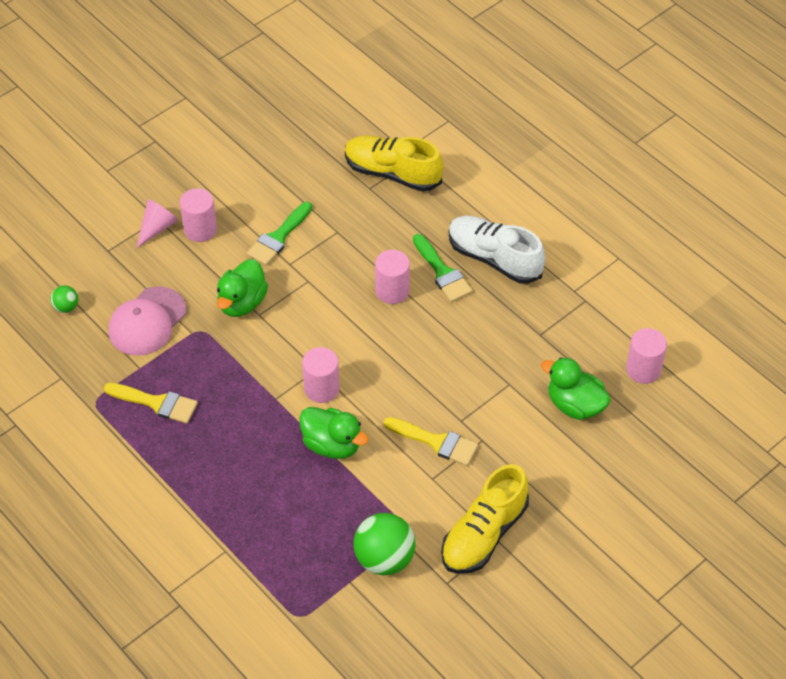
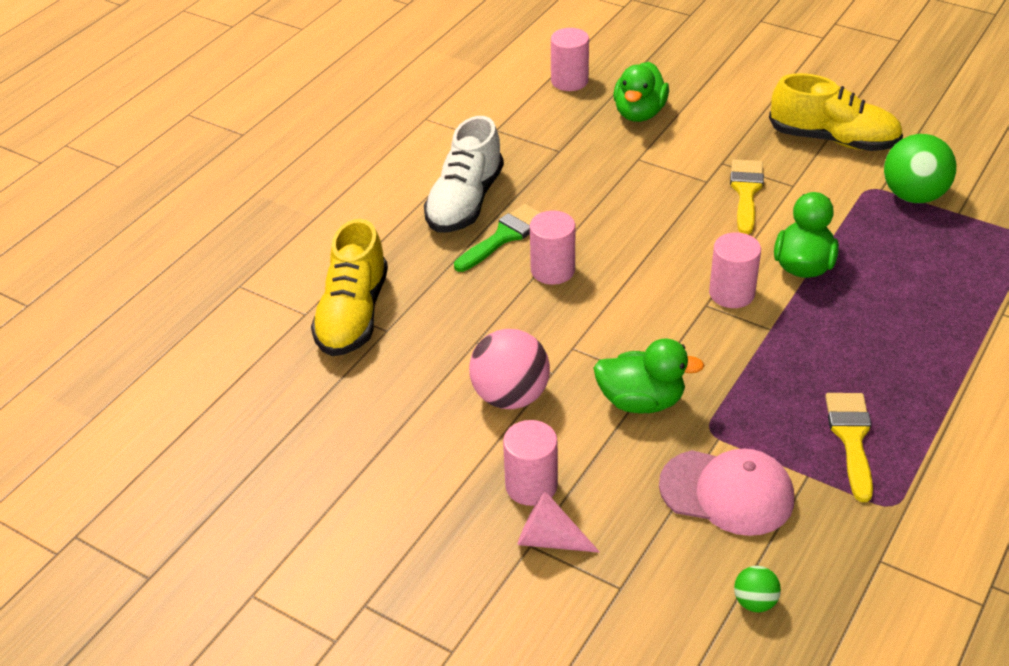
camera: 105 degrees left, 10 degrees down
green brush [246,202,312,266] -> pink ball [469,329,550,409]

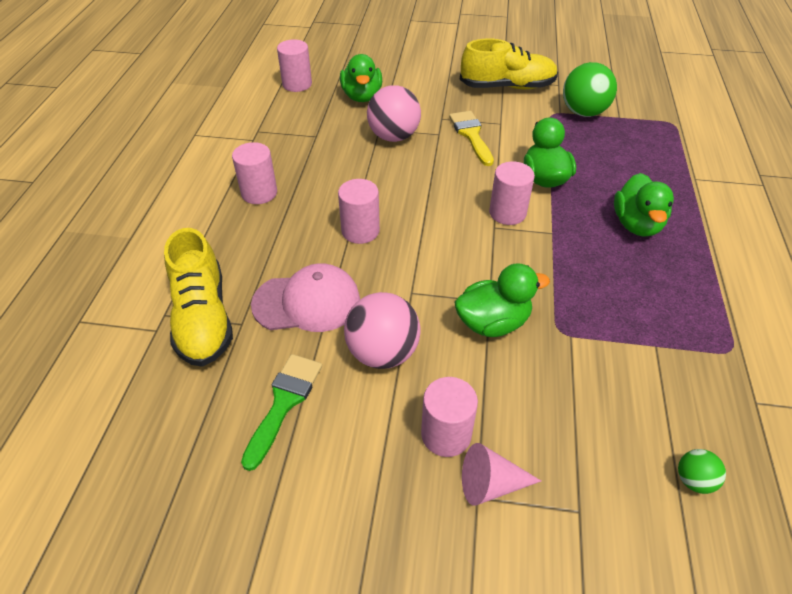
camera: 25 degrees left, 5 degrees up
white shoe [424,116,504,233] -> pink cylinder [232,142,277,204]
green brush [454,204,541,272] -> green brush moved to [241,354,322,471]
pink cap [659,448,794,536] -> pink cap moved to [251,263,360,332]
yellow brush [825,393,873,502] -> none
none -> pink ball [367,85,421,142]
none -> green duck [614,173,674,237]

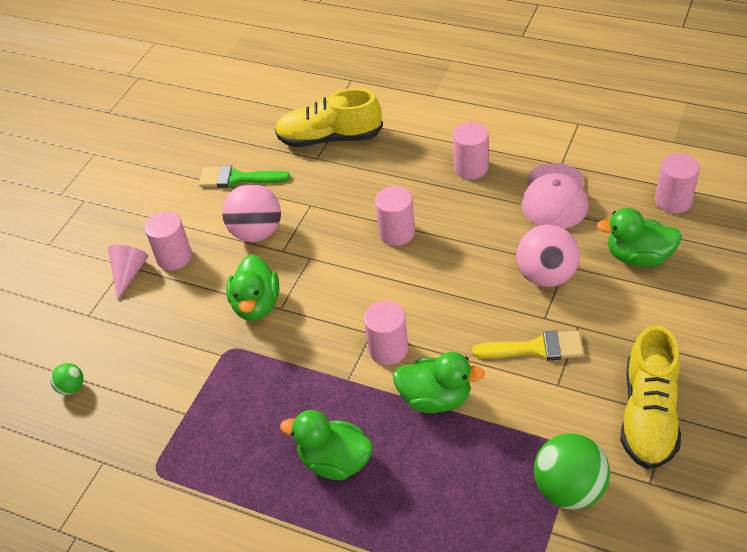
camera: 110 degrees right, 0 degrees up
green brush [241,354,322,471] -> green brush turned 150 degrees clockwise [199,166,290,188]
pink cap [251,263,360,332] -> pink cap moved to [521,163,589,229]

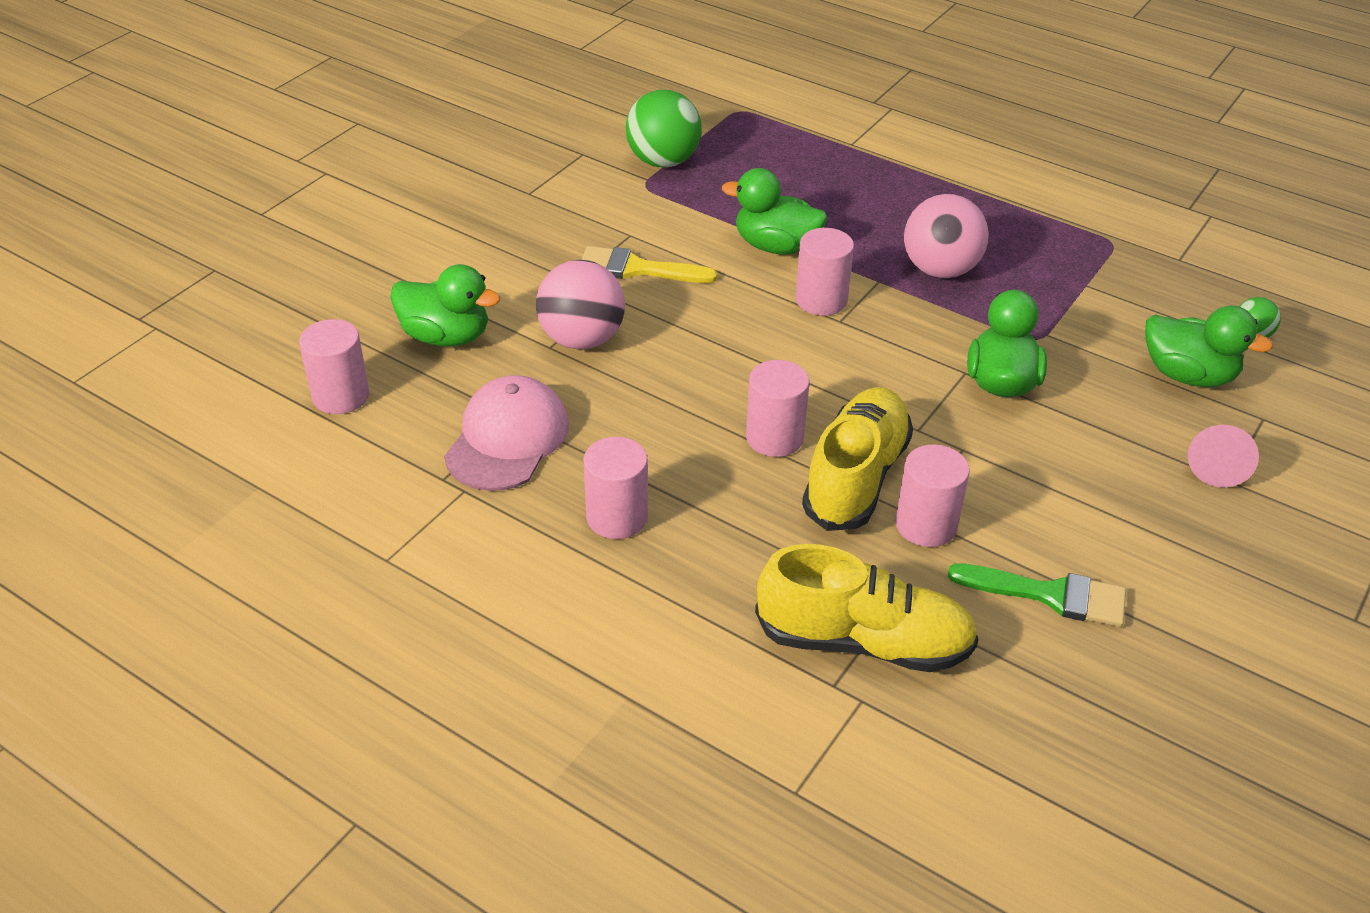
camera: 175 degrees left, 5 degrees down
pink cylinder [145,211,192,270] -> pink cylinder moved to [895,445,970,547]
pink ball [222,184,281,242] -> pink ball moved to [904,194,989,278]
green duck [280,410,373,480] -> green duck moved to [1145,306,1273,387]
yellow shoe [620,325,681,469] -> yellow shoe moved to [802,387,913,531]

